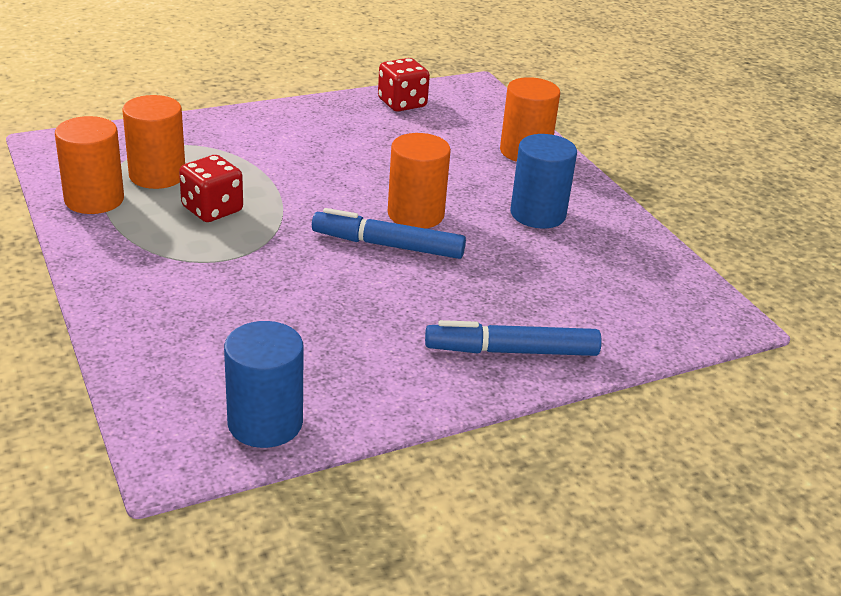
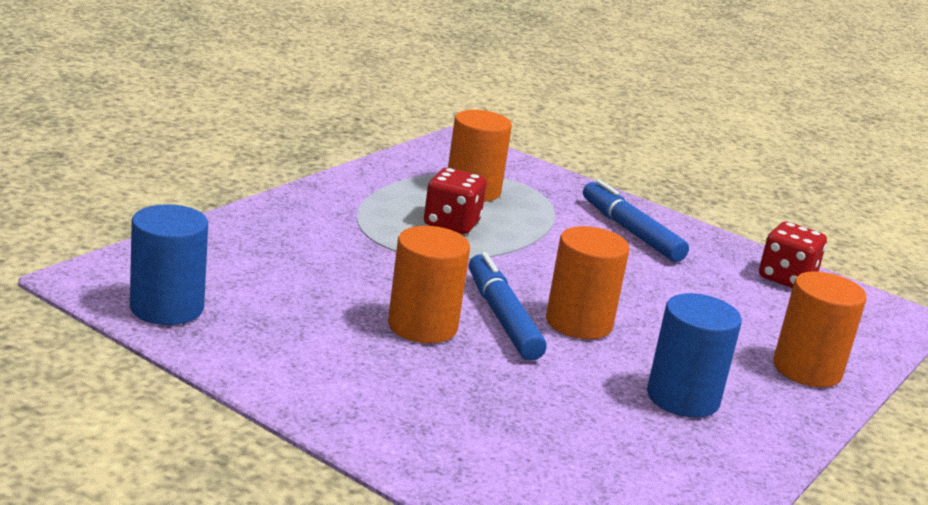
camera: 60 degrees right, 10 degrees down
orange cylinder [55,116,124,214] -> orange cylinder moved to [388,226,470,343]
blue marker [425,320,602,356] -> blue marker moved to [583,179,689,262]

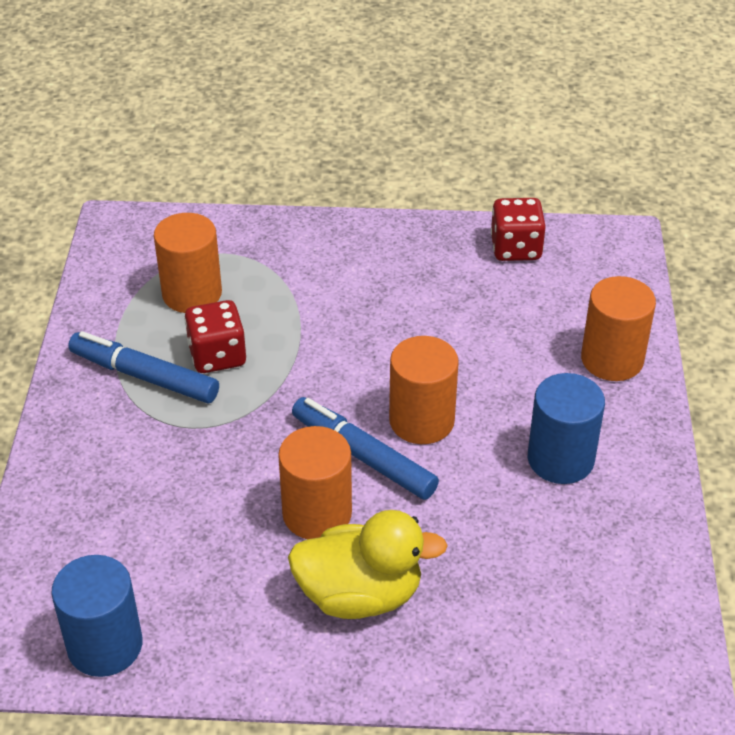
camera: 30 degrees left, 20 degrees up
blue marker [583,179,689,262] -> blue marker moved to [68,331,219,403]
none -> yellow duck [288,510,448,619]

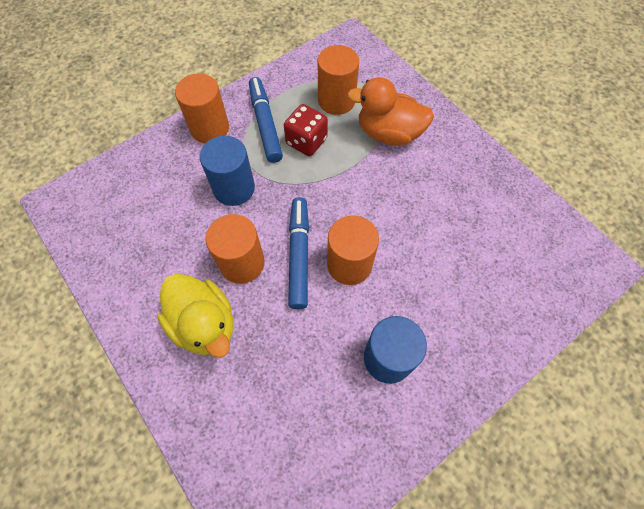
camera: 50 degrees right, 20 degrees up
blue cylinder [51,555,143,677] -> blue cylinder moved to [200,136,255,206]
red dice [491,198,546,261] -> none
orange cylinder [581,276,656,381] -> orange cylinder moved to [175,73,229,143]
none -> orange duck [347,77,434,146]

